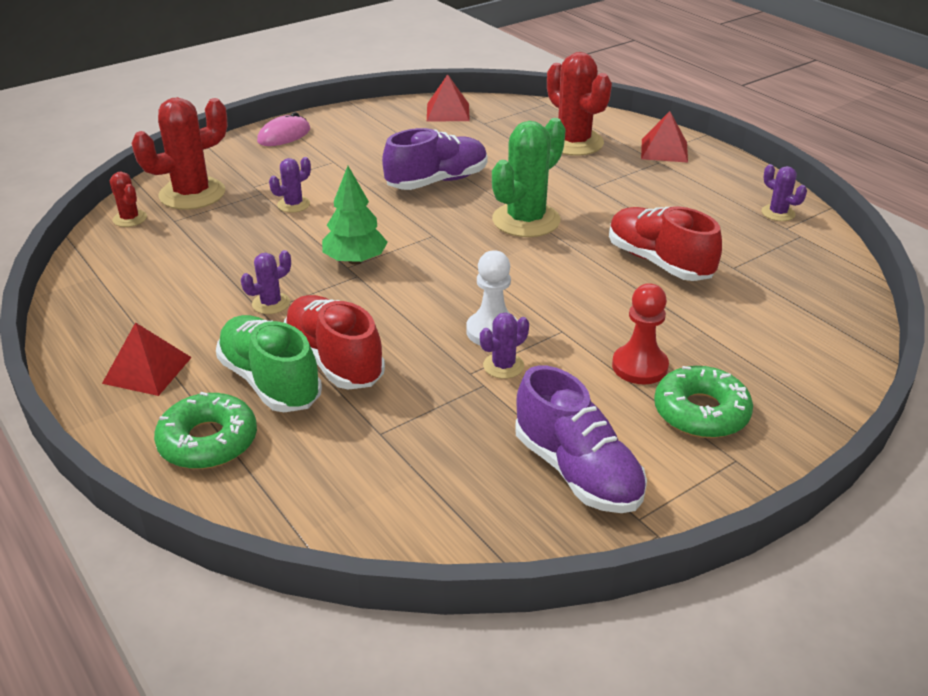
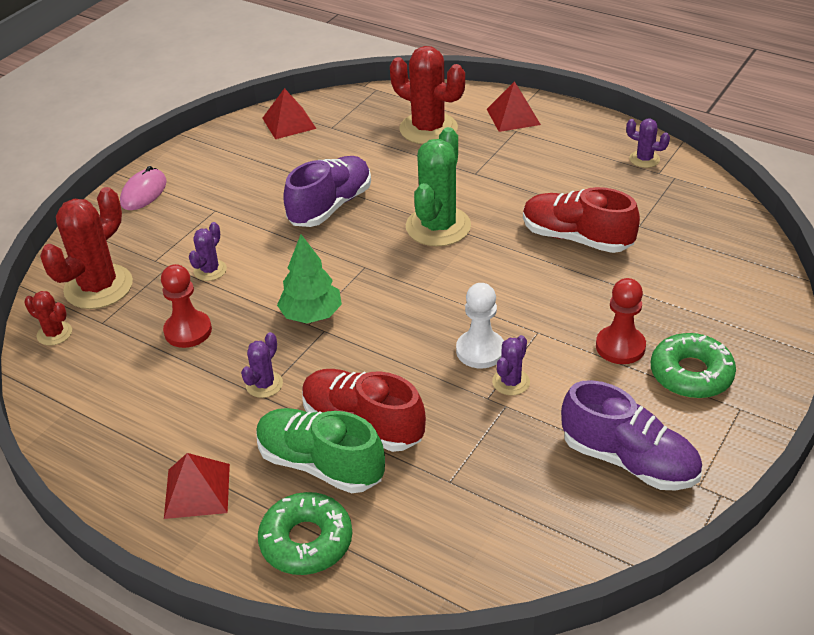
camera: 20 degrees left, 5 degrees up
none -> red pawn [161,264,212,348]

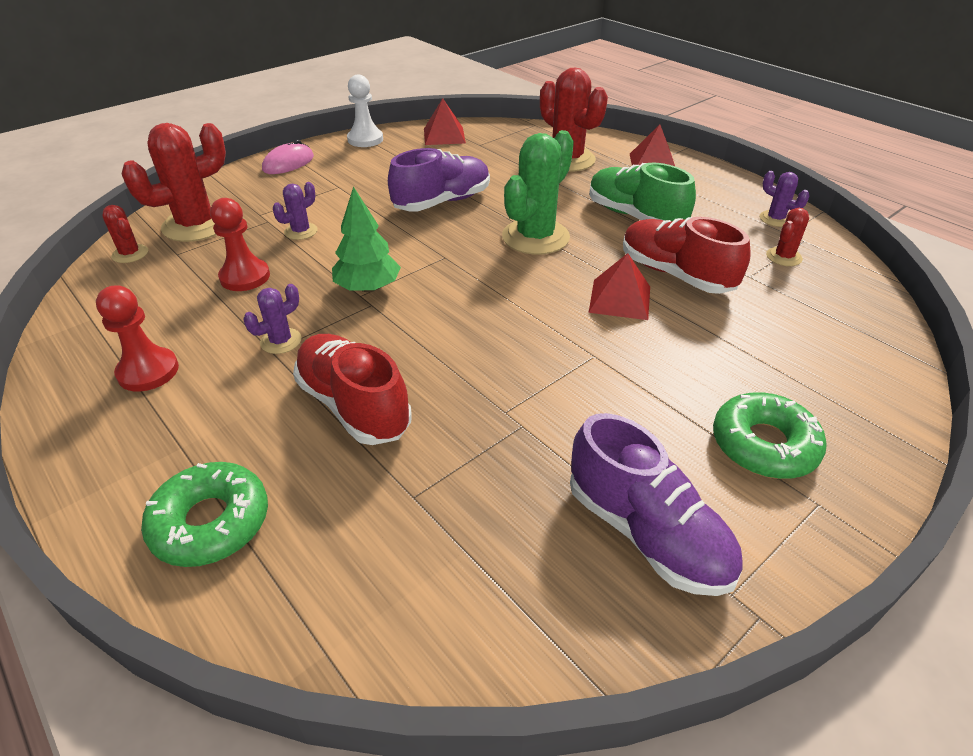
camera: 15 degrees right, 0 degrees up
red pyramid [164,453,230,519] -> red pyramid moved to [588,253,650,320]
green shoe [256,408,385,493] -> green shoe moved to [589,162,696,221]
white pawn [456,283,504,368] -> white pawn moved to [347,74,383,147]
purple cactus [492,335,530,395] -> none
red pawn [596,278,646,364] -> red pawn moved to [96,285,179,391]
none -> red cactus [766,208,809,266]

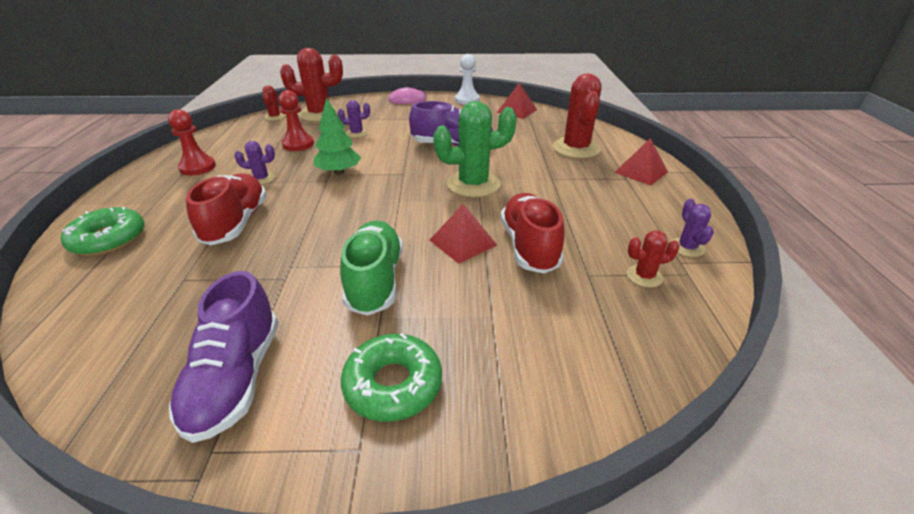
camera: 40 degrees right, 5 degrees down
green shoe [589,162,696,221] -> green shoe moved to [340,221,403,316]

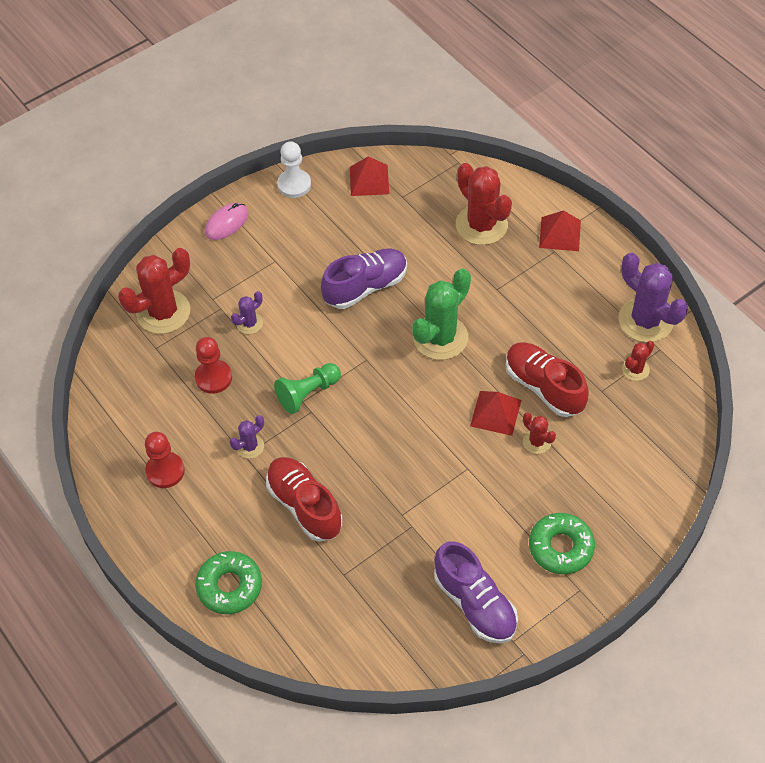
camera: 35 degrees left, 20 degrees up
red cactus [263,85,285,121] -> red cactus moved to [523,413,556,454]
green tree [313,98,361,175] -> green pawn [274,363,341,414]
green shoe [340,221,403,316] -> none
purple cactus [671,199,714,257] -> purple cactus [618,253,688,342], size x2.04

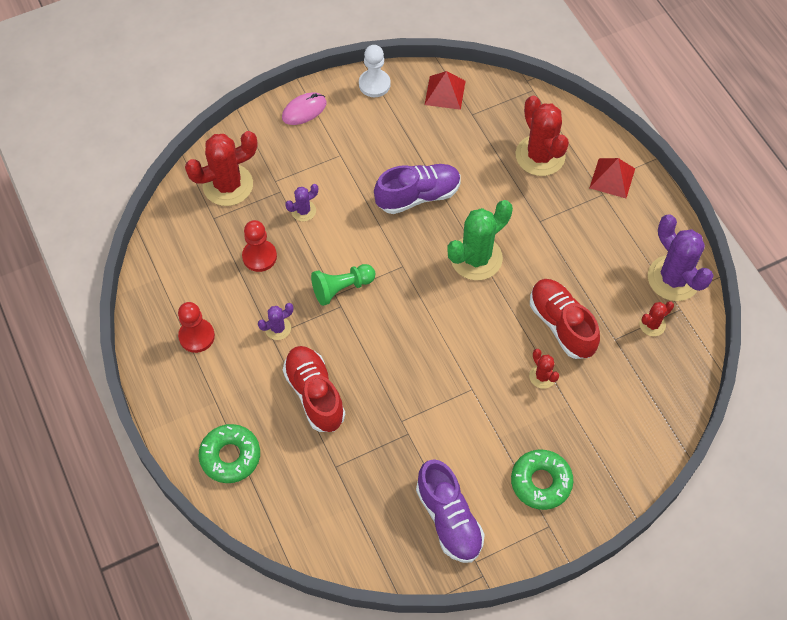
camera: 10 degrees right, 5 degrees up
red pyramid [470,391,521,436] -> none

